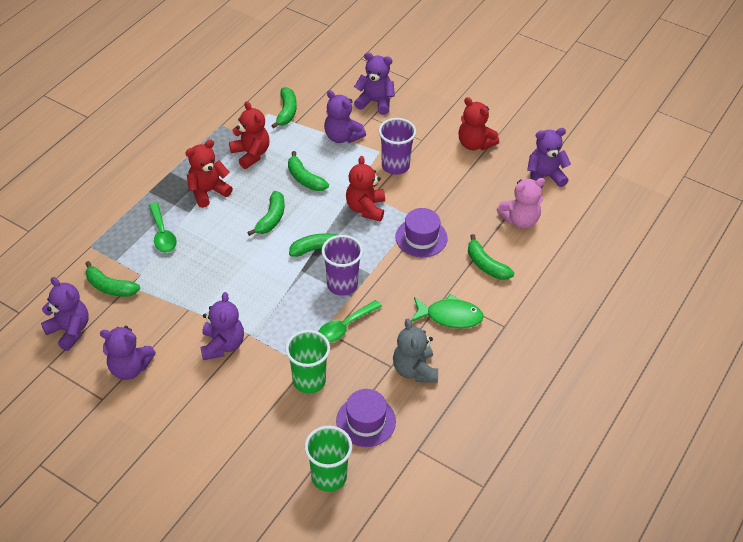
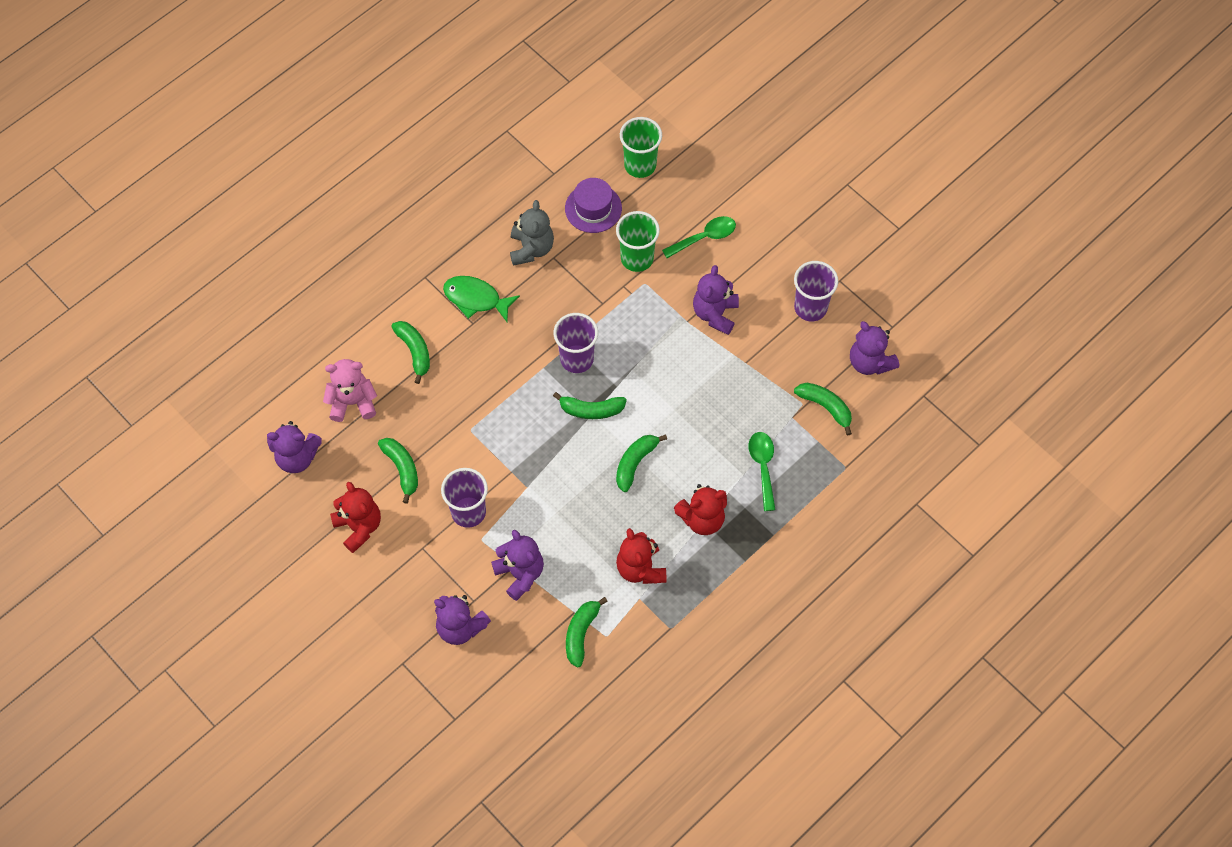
camera: 165 degrees left, 15 degrees up
purple teddy bear [100,326,156,380] -> purple cup [794,261,838,321]
green banana [288,151,329,191] -> green banana moved to [378,438,418,504]
green spoon [318,300,382,343] -> green spoon moved to [662,216,736,258]
red teddy bear [346,156,385,222] -> none
purple hat [395,208,448,257] -> none

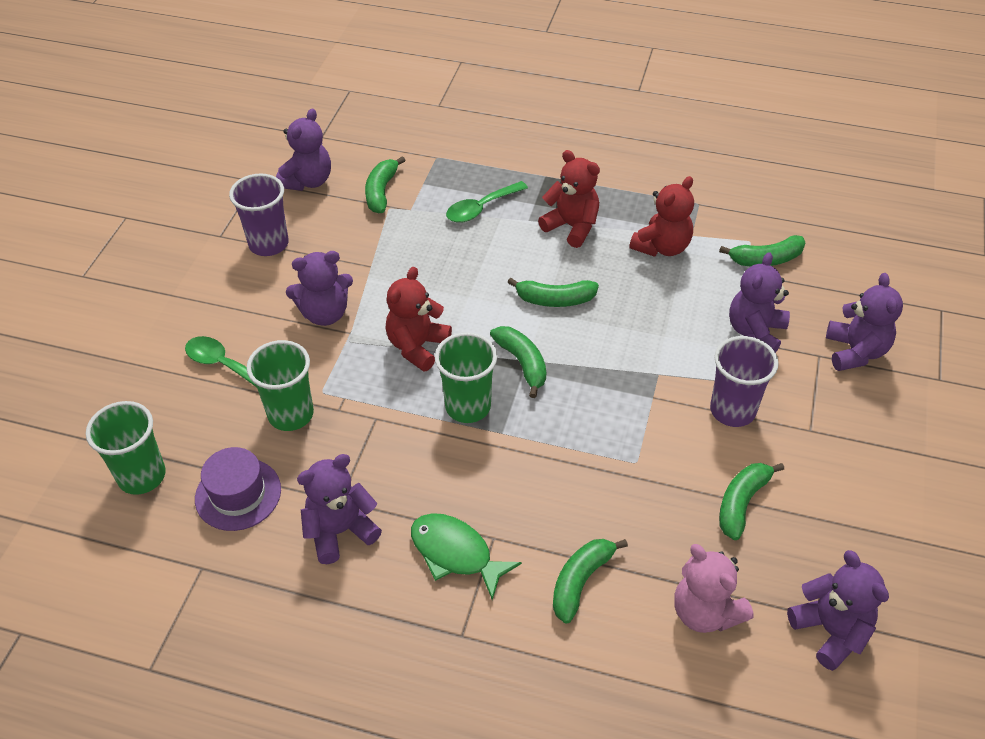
camera: 120 degrees left, 15 degrees down
red teddy bear [330,482,381,553] -> red teddy bear moved to [386,267,452,372]
green fish [443,276,520,322] -> green fish turned 135 degrees clockwise [411,513,522,600]
grey teddy bear [510,200,554,266] -> purple teddy bear [297,454,382,564]
purple cup [554,313,598,373] -> green cup [435,332,497,423]

